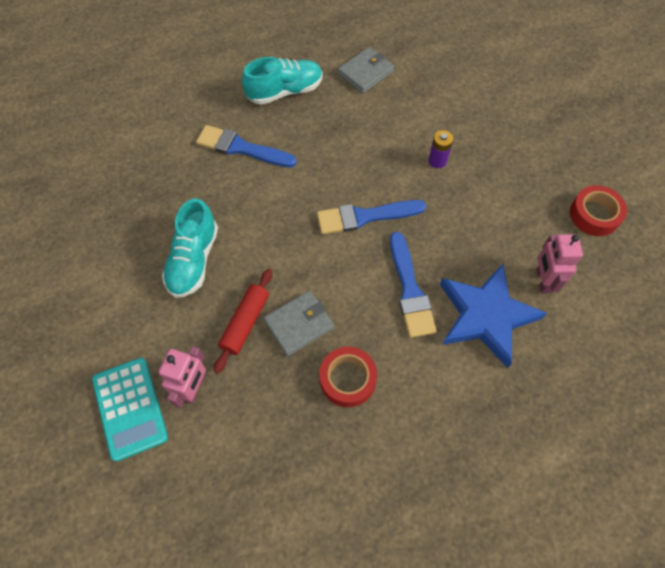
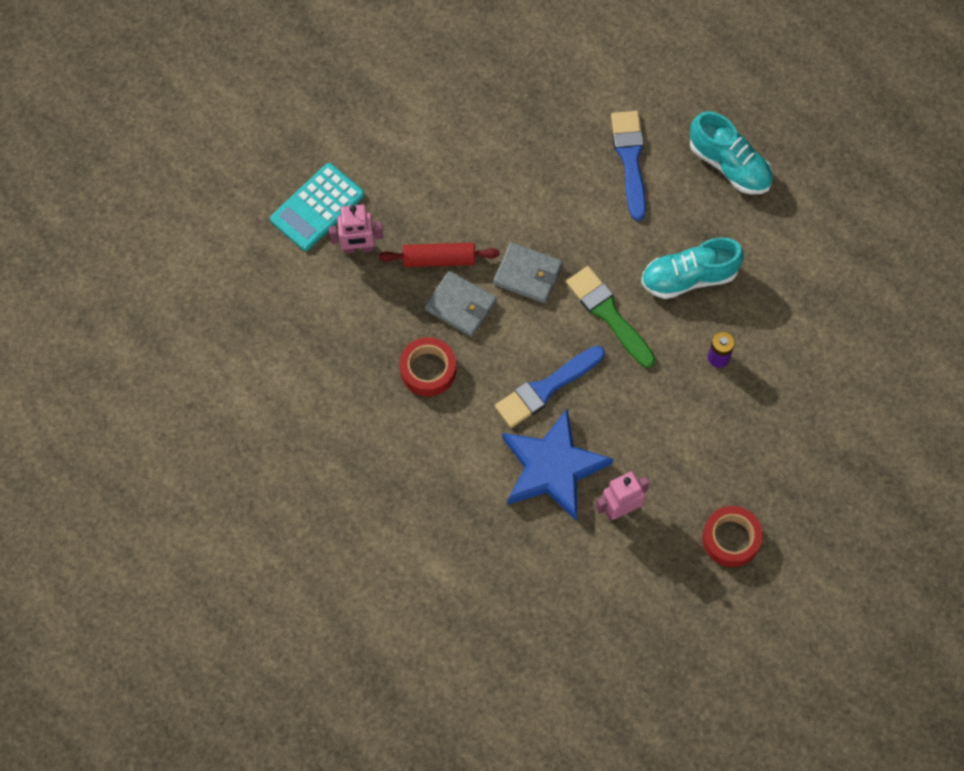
camera: 65 degrees right, 5 degrees up
turquoise shoe [162,198,218,298] -> turquoise shoe moved to [641,237,744,299]
blue brush [317,200,426,235] -> green brush [566,266,656,368]
grey wallet [338,47,394,93] -> grey wallet moved to [493,242,562,303]

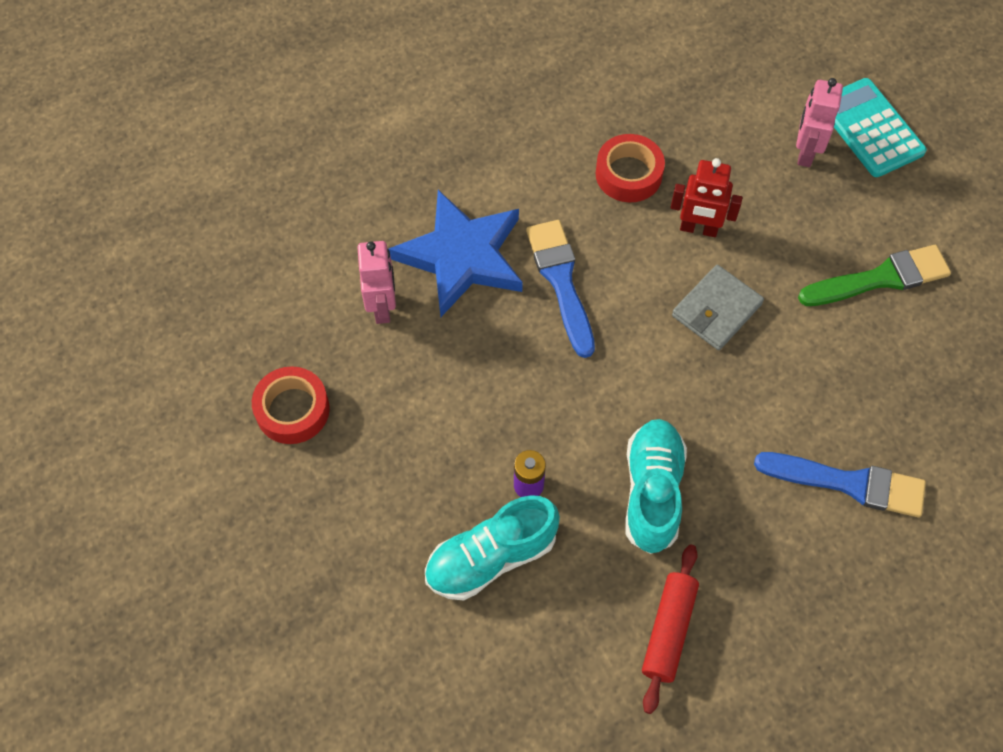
camera: 110 degrees right, 5 degrees down
red rolling pin [379,243,499,267] -> red rolling pin moved to [642,544,699,714]
grey wallet [424,271,497,337] -> red robot [670,158,742,237]
green brush [566,266,656,368] -> green brush moved to [798,245,951,306]
turquoise shoe [690,111,773,194] -> turquoise shoe moved to [425,495,560,600]

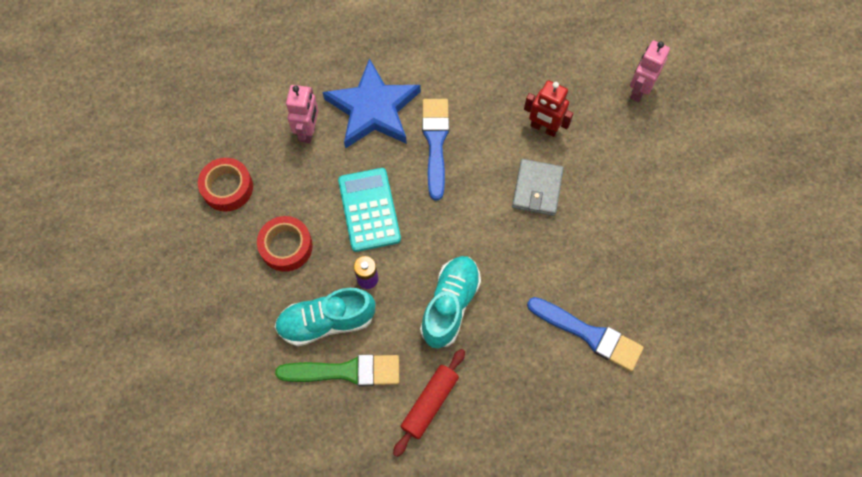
camera: 15 degrees right, 5 degrees up
red tape [596,134,665,202] -> red tape moved to [257,216,313,272]
grey wallet [672,265,764,350] -> grey wallet turned 45 degrees counterclockwise [512,159,564,216]
green brush [798,245,951,306] -> green brush moved to [275,354,399,386]
turquoise calculator [834,78,927,177] -> turquoise calculator moved to [338,168,401,252]

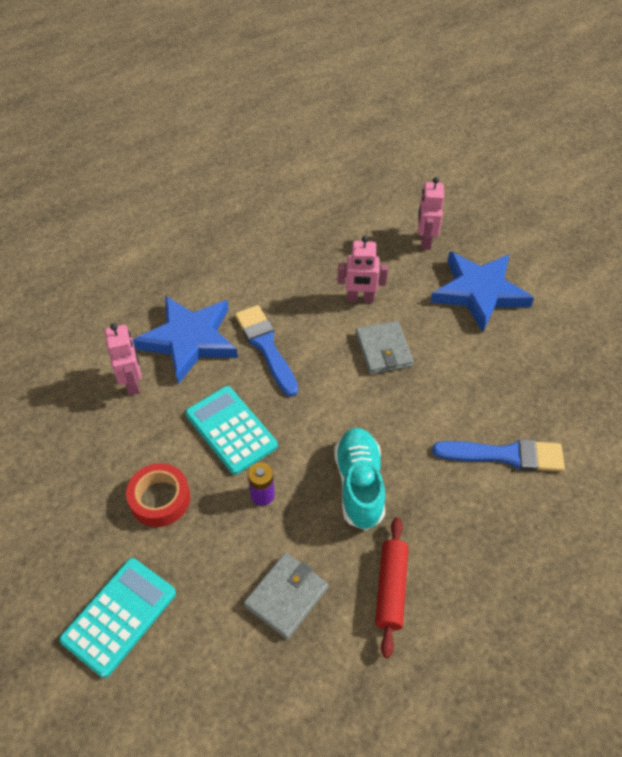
camera: 25 degrees left, 15 degrees down
red tape [198,158,253,211] -> none
turquoise shoe [275,288,375,346] -> none
green brush [275,354,399,386] -> grey wallet [244,553,328,639]
red robot [524,80,573,137] -> pink robot [337,236,388,303]
none -> turquoise calculator [59,558,176,678]
none -> blue star [431,251,534,332]

